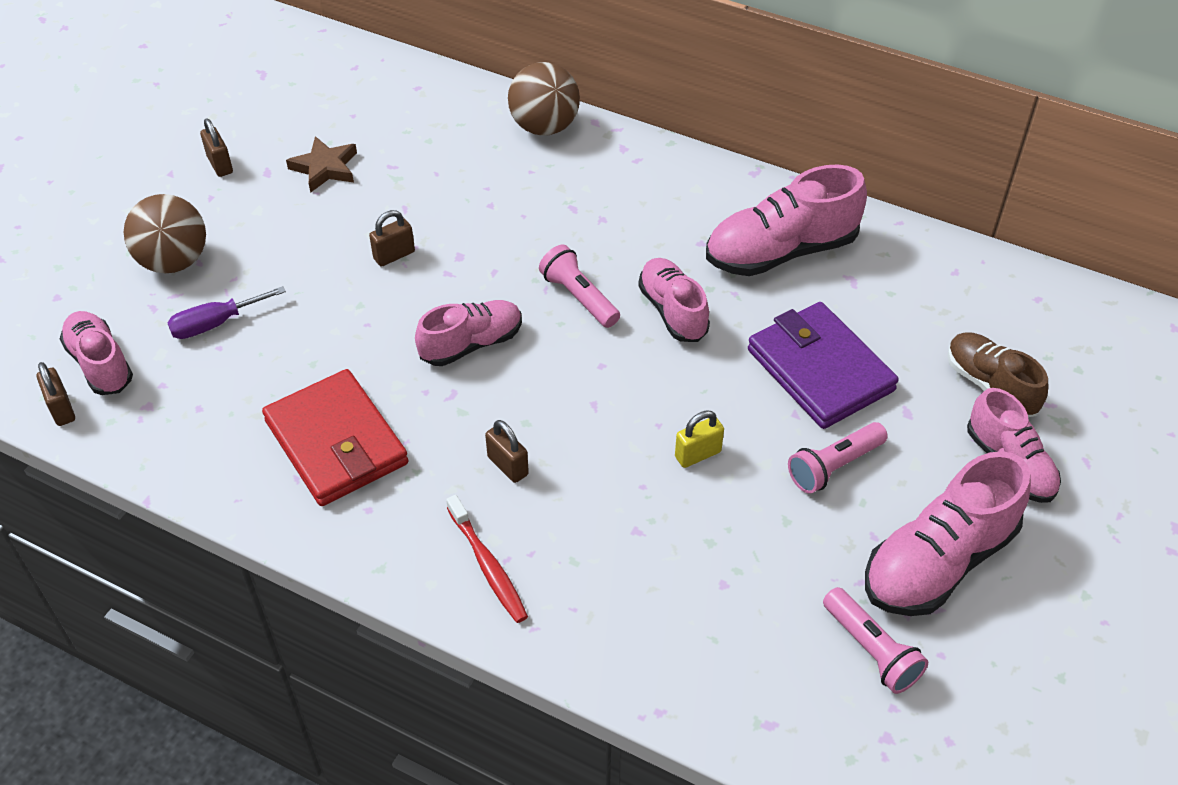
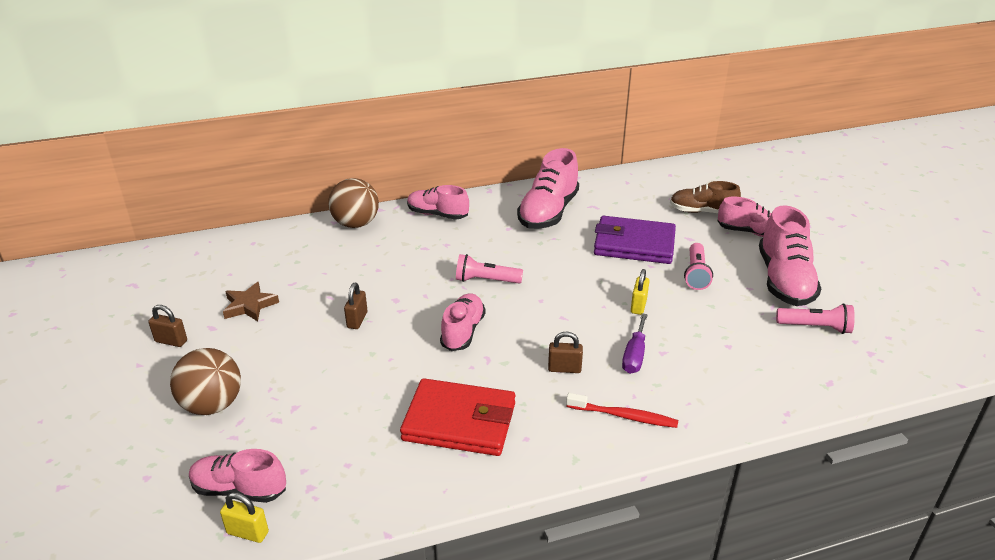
camera: 45 degrees left, 15 degrees down
brown padlock [36,362,75,426] -> yellow padlock [220,492,269,543]
purple screwdriver [167,286,286,339] -> purple screwdriver moved to [622,313,648,374]
pink shoe [638,258,710,342] -> pink shoe moved to [407,185,469,220]

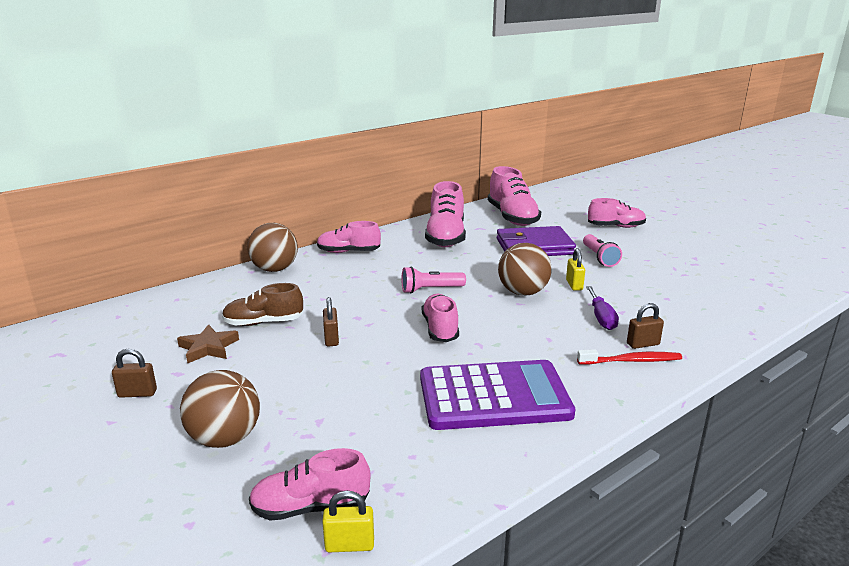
camera: 20 degrees left, 10 degrees down
red wallet [400,378,515,456] -> purple calculator [420,360,575,430]
brown padlock [548,332,583,373] -> brown padlock moved to [627,303,664,349]
brown shoe [670,181,741,213] -> brown shoe moved to [222,283,303,326]
pink shoe [759,205,821,306] -> pink shoe moved to [488,166,541,226]
pink flashlight [776,303,855,334] -> none
none -> brown ball [498,243,552,296]

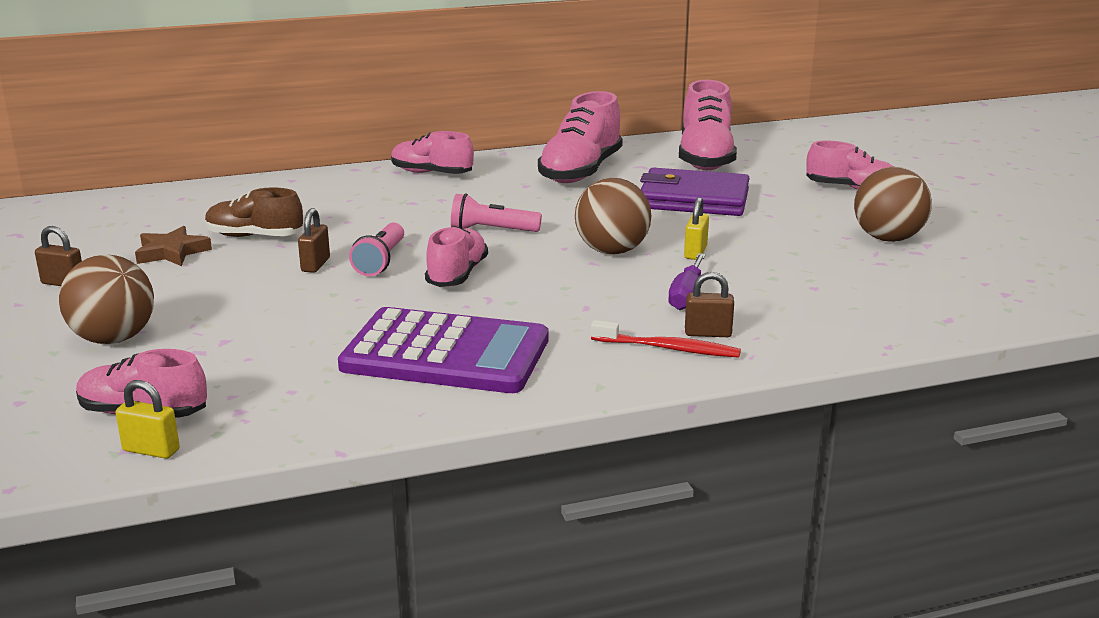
camera: 20 degrees right, 0 degrees up
brown ball [247,223,298,272] -> brown ball moved to [854,167,932,242]
pink flashlight [583,234,622,267] -> pink flashlight moved to [349,223,404,276]

